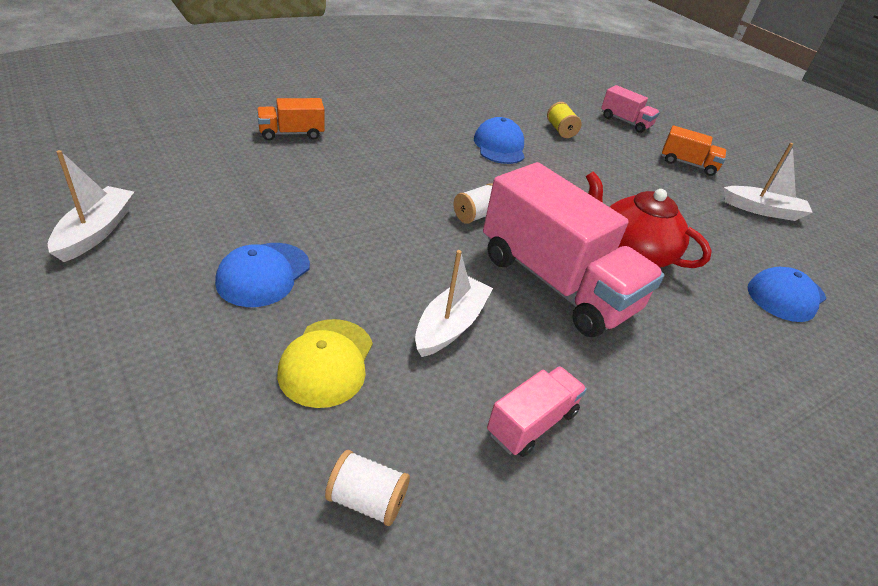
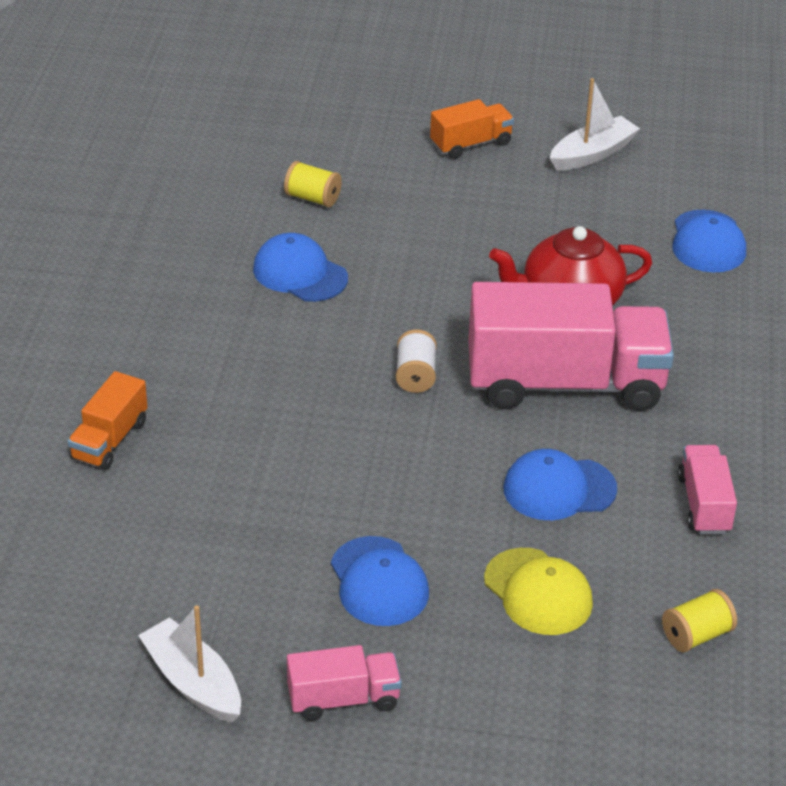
camera: 45 degrees left, 0 degrees up
white spool [325,450,410,526] -> yellow spool [662,589,737,652]
white boat [415,250,493,357] -> blue cap [504,449,617,520]
pink truck [601,85,660,133] -> pink truck moved to [287,645,402,721]

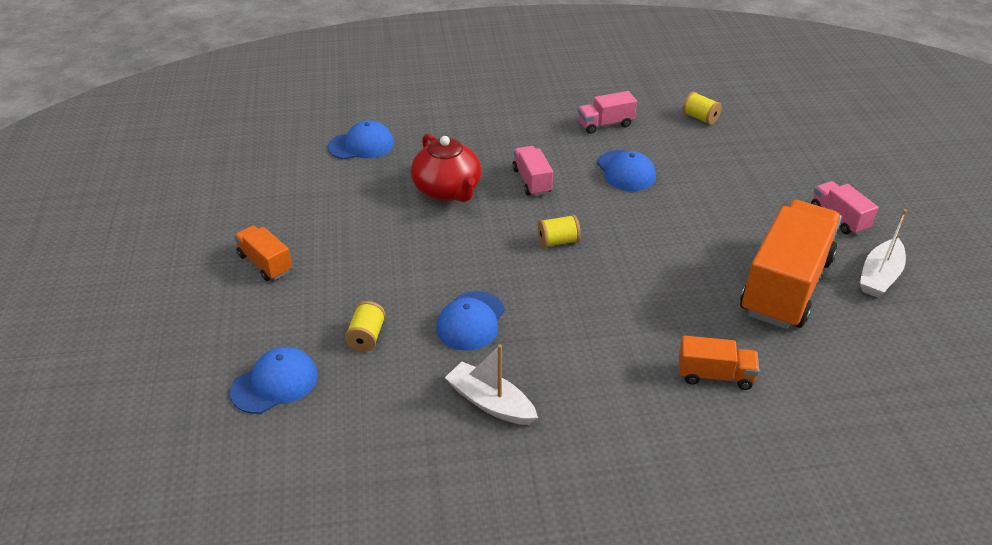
camera: 105 degrees left, 0 degrees up
blue cap [331,536,429,626] -> blue cap moved to [230,347,318,414]
white spool [396,329,437,393] -> yellow spool [537,215,581,248]
pink truck [468,282,674,411] -> pink truck [512,146,553,196], size x0.47
yellow cap [484,548,593,635] -> none
white boat [550,78,640,171] -> white boat moved to [445,344,538,425]
none -> orange truck [740,200,842,329]

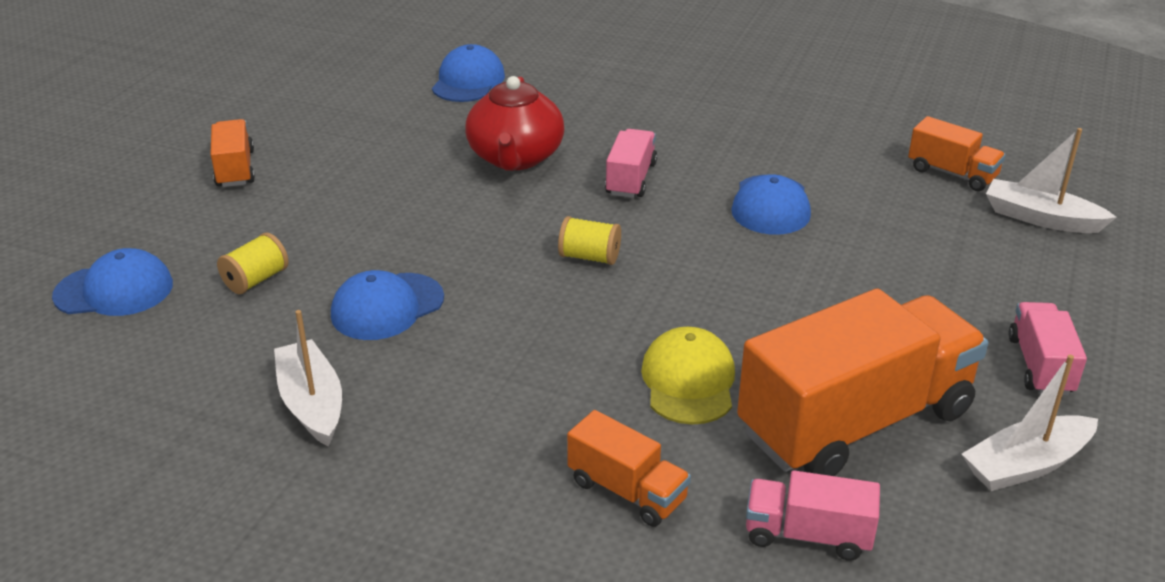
camera: 30 degrees right, 5 degrees down
blue cap [328,120,394,159] -> blue cap turned 90 degrees counterclockwise [432,44,505,102]
pink truck [578,91,637,134] -> pink truck moved to [746,470,880,561]
yellow spool [683,92,722,125] -> orange truck [908,116,1005,191]
none -> yellow cap [641,327,735,425]
none -> white boat [986,128,1117,233]

